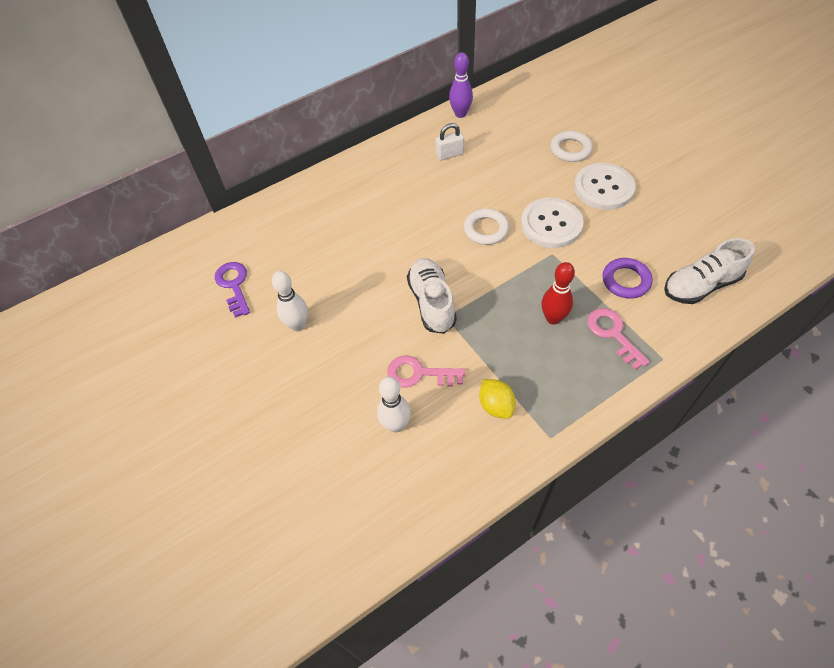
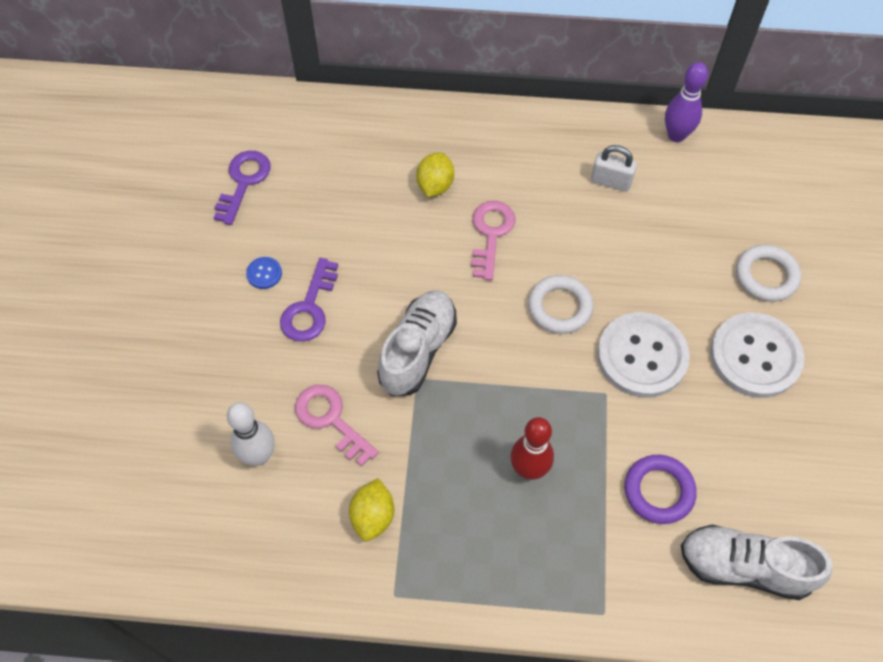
camera: 35 degrees right, 5 degrees up
white bowling pin [272,271,308,331] -> blue button [246,257,282,289]
pink key [587,308,649,370] -> pink key moved to [471,201,516,281]
none -> purple key [280,258,338,342]
none -> yellow lemon [416,152,454,197]

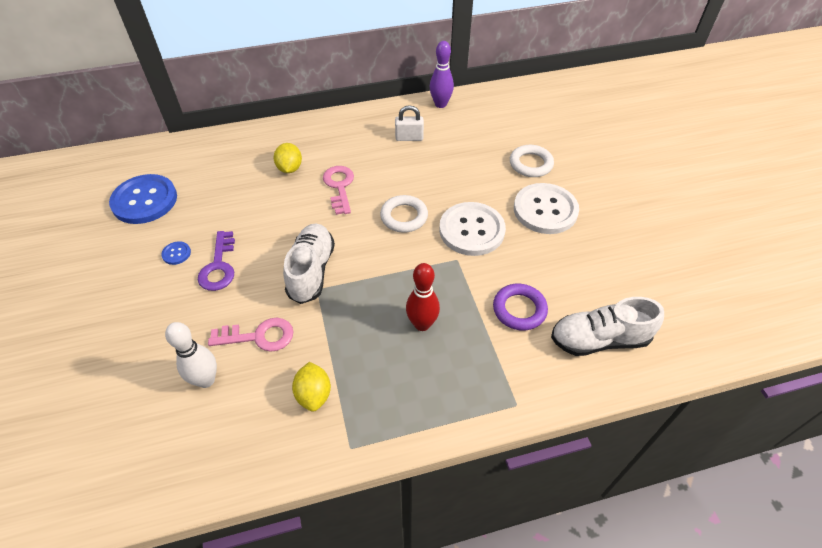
camera: 20 degrees left, 10 degrees down
purple key [214,151,271,225] -> blue button [109,174,177,224]
pink key [295,385,379,466] -> pink key turned 150 degrees clockwise [208,318,293,352]

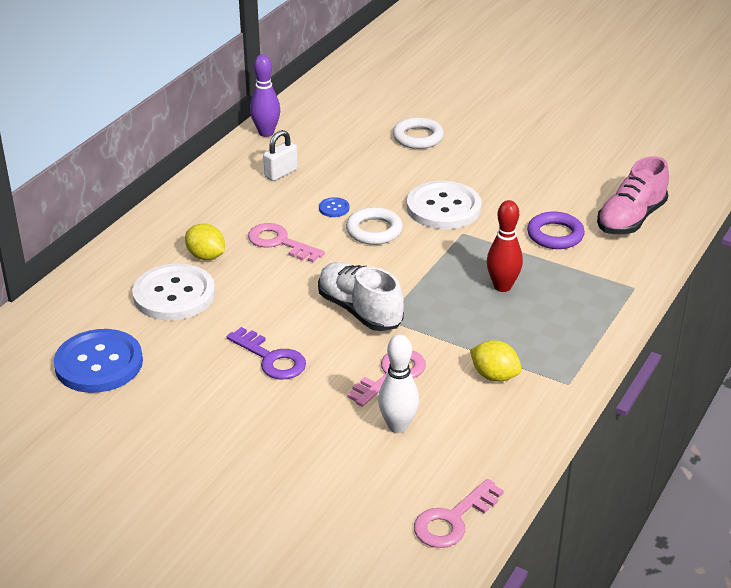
camera: 45 degrees left, 15 degrees down
blue button [161,241,191,265] -> blue button moved to [319,197,349,217]
white button [514,183,579,234] -> white button moved to [132,264,215,320]
white shoe [551,297,664,356] -> pink shoe [597,156,669,234]
none -> pink key [414,479,504,548]

